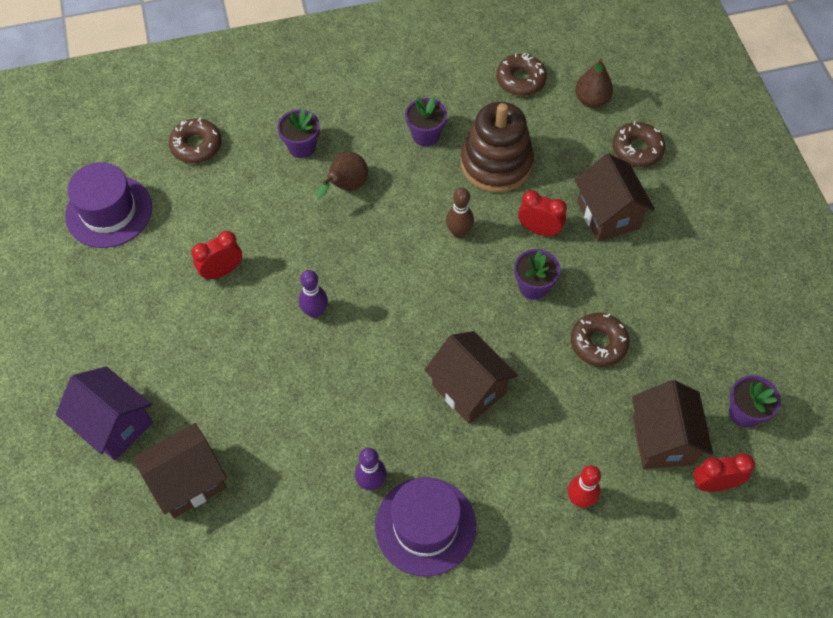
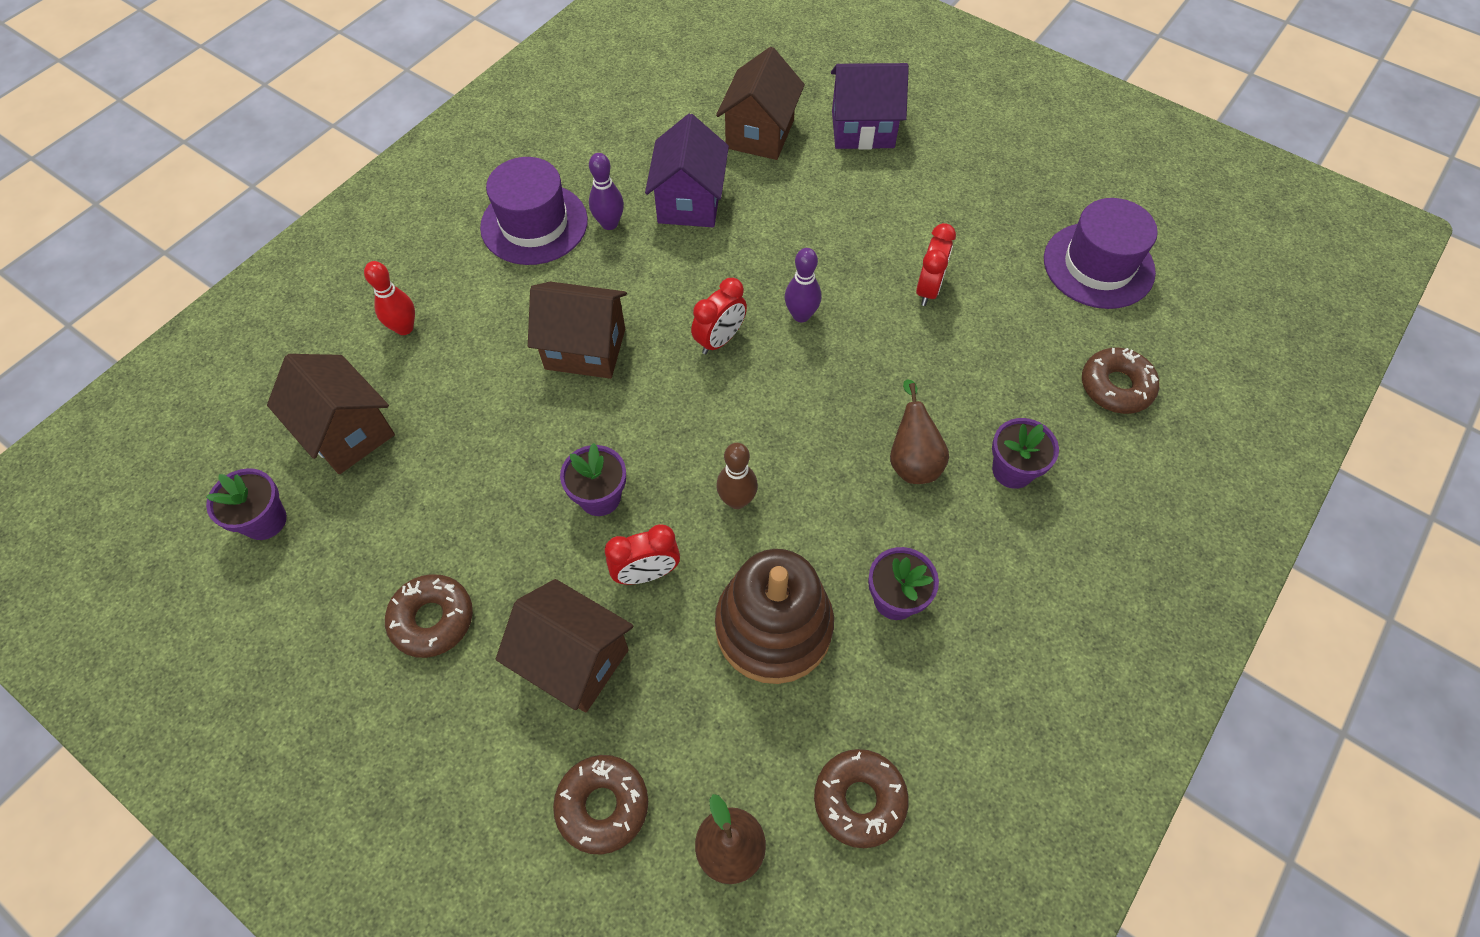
camera: 140 degrees right, 0 degrees up
brown donut [571,313,629,367] -> brown donut moved to [385,574,473,658]
red clock [693,453,755,492] -> red clock moved to [691,278,747,354]
none -> purple house [645,114,729,227]

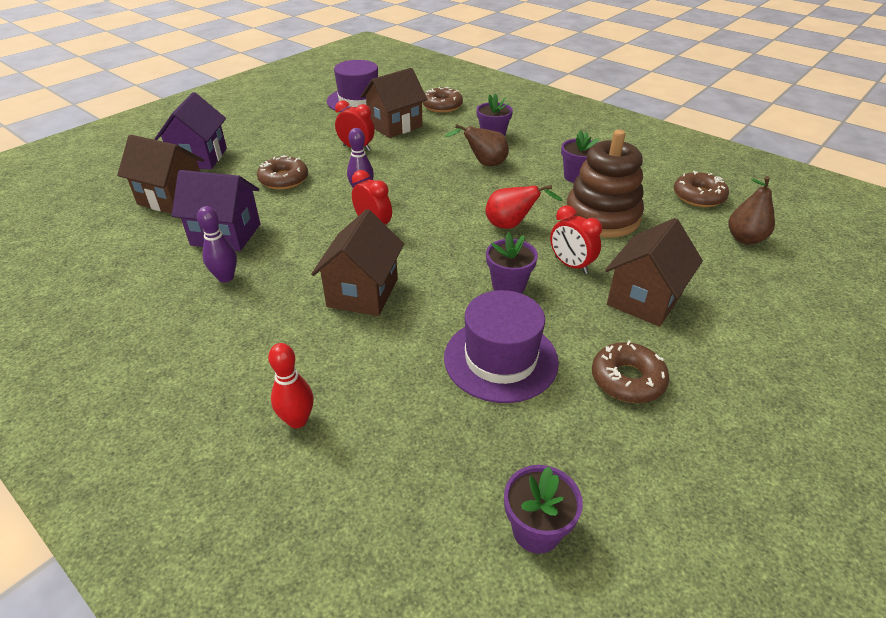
camera: 85 degrees left, 20 degrees down
brown house [267,354,395,474] -> brown house moved to [361,68,427,138]
purple hat [480,157,588,265] -> purple hat moved to [444,290,559,403]
brown donut [553,755,648,854] -> brown donut moved to [257,155,308,190]
red clock [605,524,680,585] -> red clock turned 150 degrees clockwise [550,205,602,274]
brown bowling pin [716,443,758,509] -> red pear [486,185,563,229]

